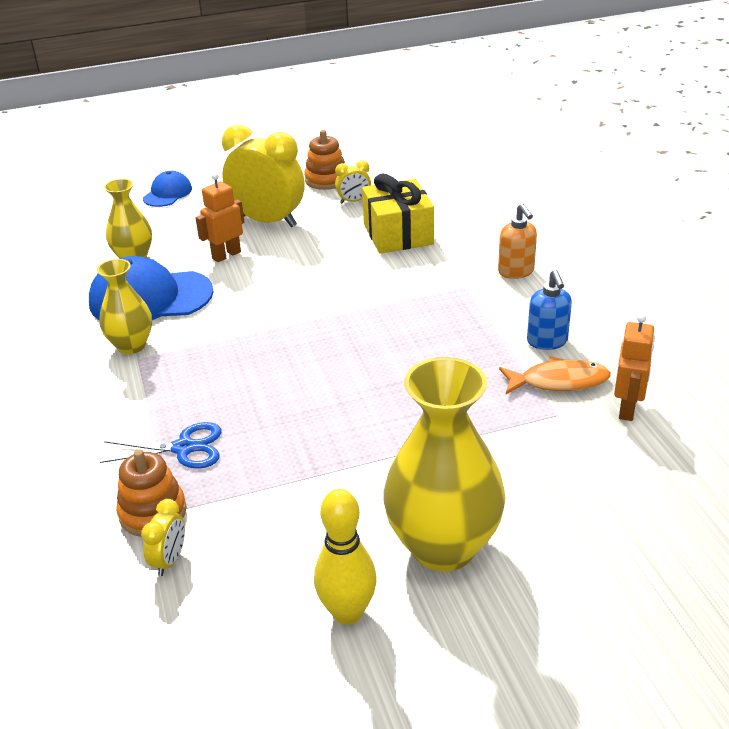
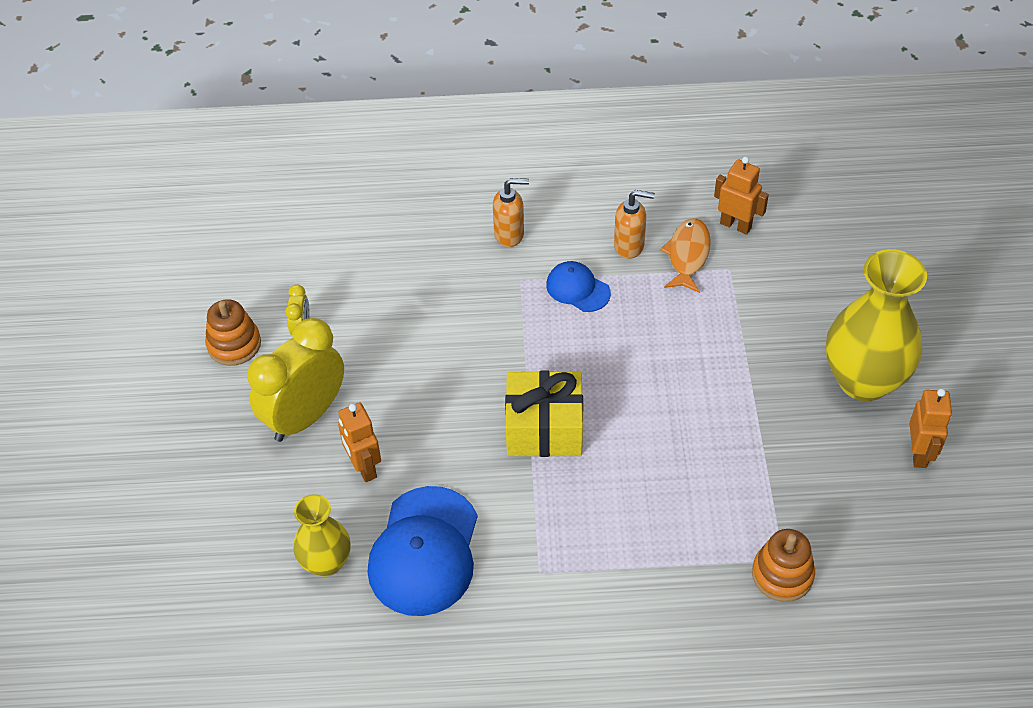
camera: 75 degrees left, 15 degrees up
yellow vase [97,259,152,354] -> none
blue scissors [100,422,222,469] -> none
yellow clock [141,499,185,576] -> none
blue cap [143,171,192,207] -> blue cap moved to [546,261,611,312]
yellow bowling pin [314,489,377,625] -> orange robot [909,388,952,468]
yellow gift [362,174,434,254] -> yellow gift moved to [505,371,583,457]
blue soap dispenser [527,270,572,350] -> orange soap dispenser [614,190,655,259]

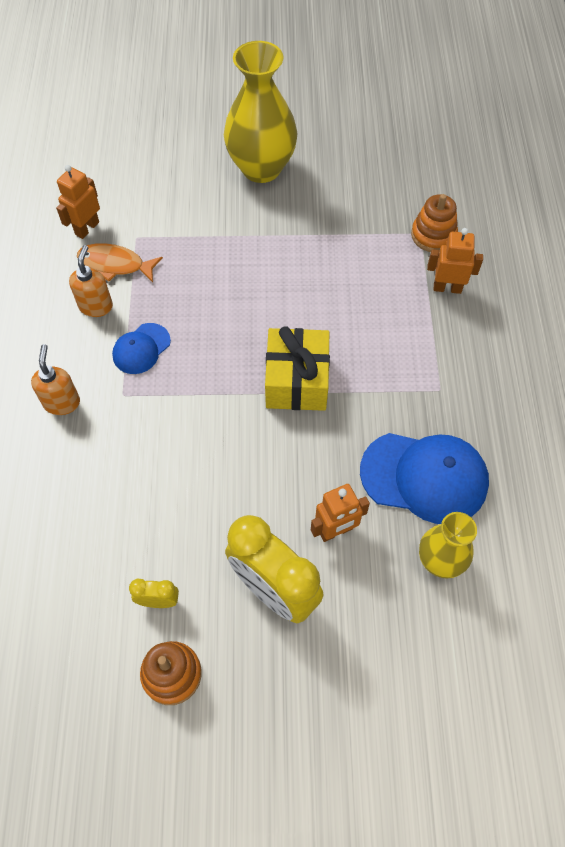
camera: 90 degrees left, 10 degrees up
orange robot [909,388,952,468] -> orange robot moved to [427,228,483,294]

